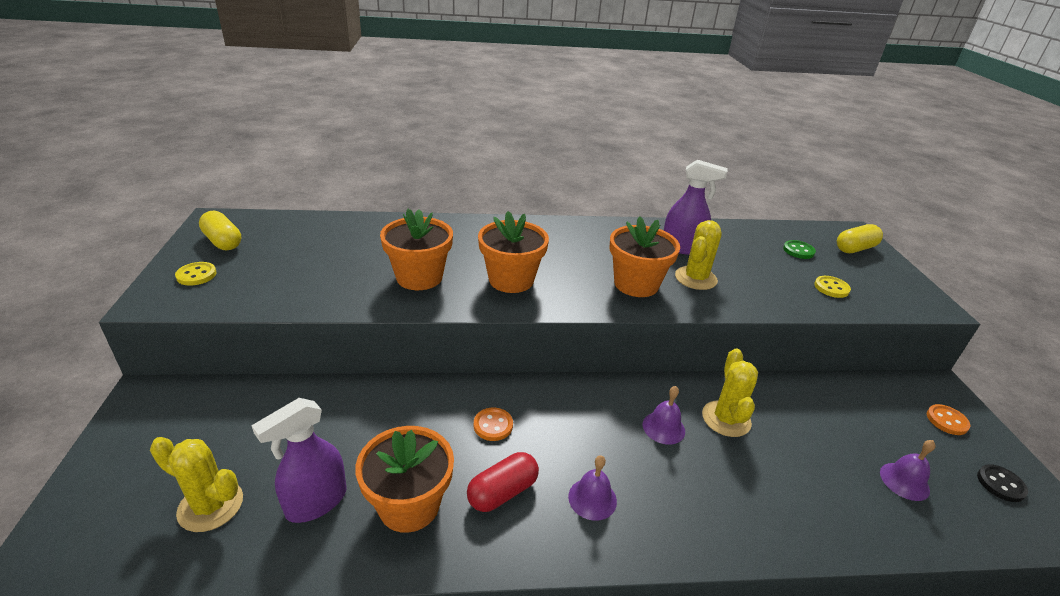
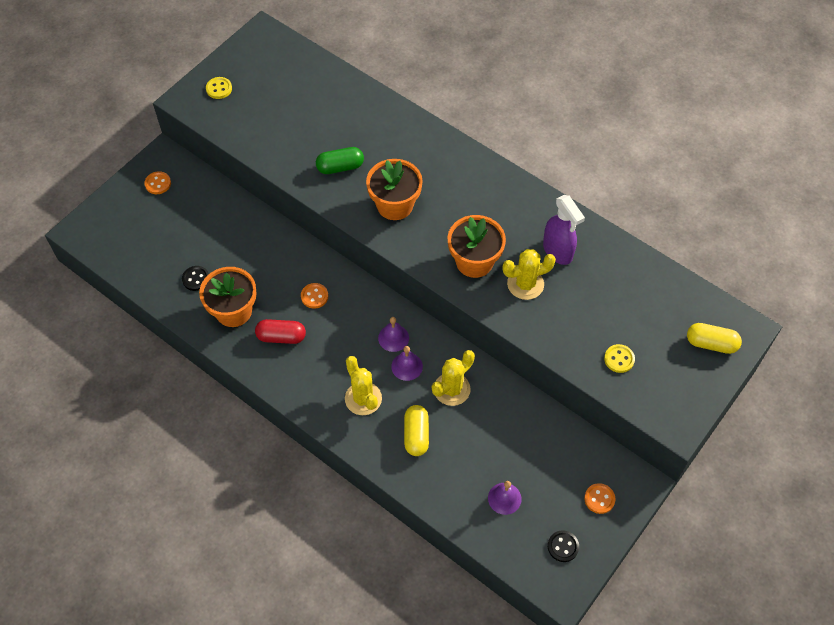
camera: 45 degrees right, 25 degrees up
yellow cactus [150,437,243,532] -> yellow cactus moved to [345,356,382,415]
yellow capsule [199,211,241,250] -> yellow capsule moved to [404,405,429,456]
purple spray bottle [251,398,346,523] -> black button [182,266,209,291]
orange flower pot [380,209,453,290] -> green capsule [316,147,364,174]
purple bell [568,455,617,521] -> purple bell moved to [378,317,409,352]
green button [783,240,816,259] -> none
none -> orange button [144,171,171,194]

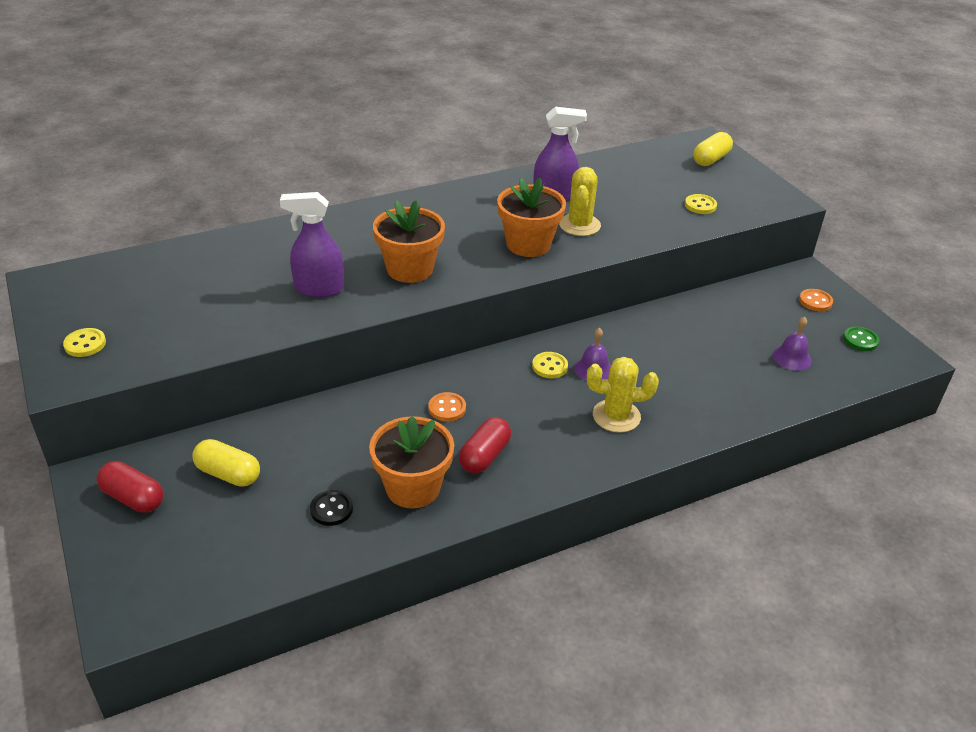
camera: 65 degrees left, 20 degrees down
orange button [144,171,171,194] -> red capsule [97,461,163,513]
green capsule [316,147,364,174] -> purple spray bottle [280,192,344,297]
purple bell [378,317,409,352] -> yellow button [532,352,568,378]
yellow capsule [404,405,429,456] -> yellow capsule moved to [192,439,260,487]
yellow cactus [432,350,475,406] -> none
black button [548,530,579,562] -> green button [843,326,880,351]

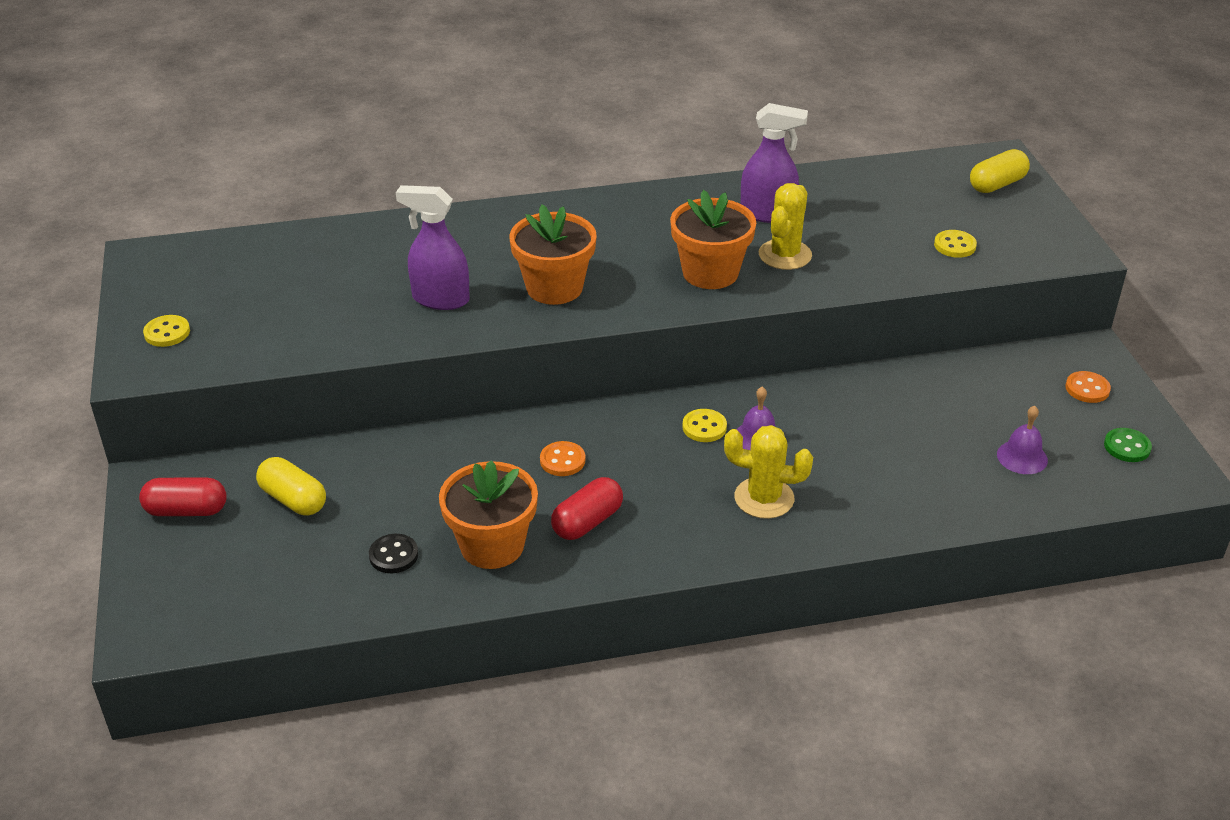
camera: 15 degrees right, 0 degrees up
red capsule [97,461,163,513] -> red capsule turned 45 degrees counterclockwise [139,477,227,516]

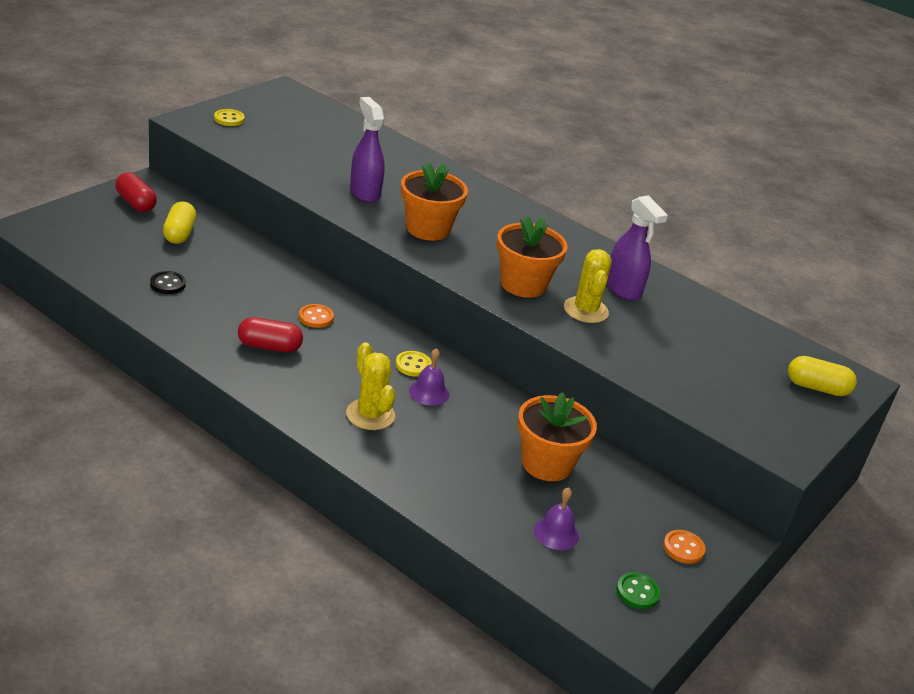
camera: 45 degrees right, 5 degrees down
orange flower pot [439,460,538,569] -> orange flower pot moved to [518,392,597,481]
yellow cactus [759,183,812,270] -> yellow cactus turned 75 degrees counterclockwise [564,249,612,323]
yellow button [934,230,977,258] -> none

